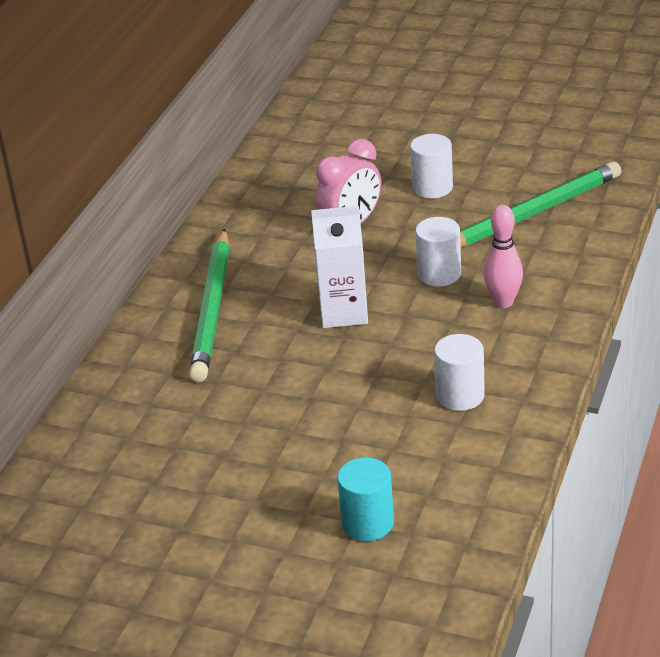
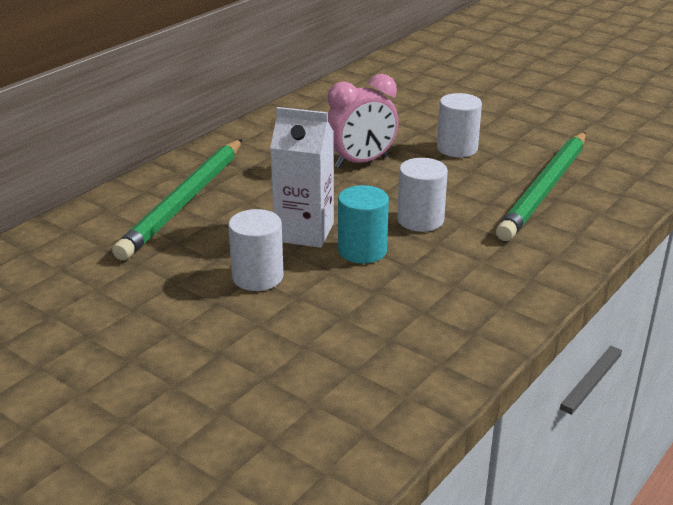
camera: 15 degrees right, 5 degrees down
turquoise cylinder [337,457,394,541] -> turquoise cylinder moved to [338,185,389,264]
white cylinder [434,334,485,411] -> white cylinder moved to [228,209,284,291]
green pencil [460,162,621,248] -> green pencil turned 135 degrees clockwise [496,132,586,241]
pink bowling pin [484,205,523,308] -> none

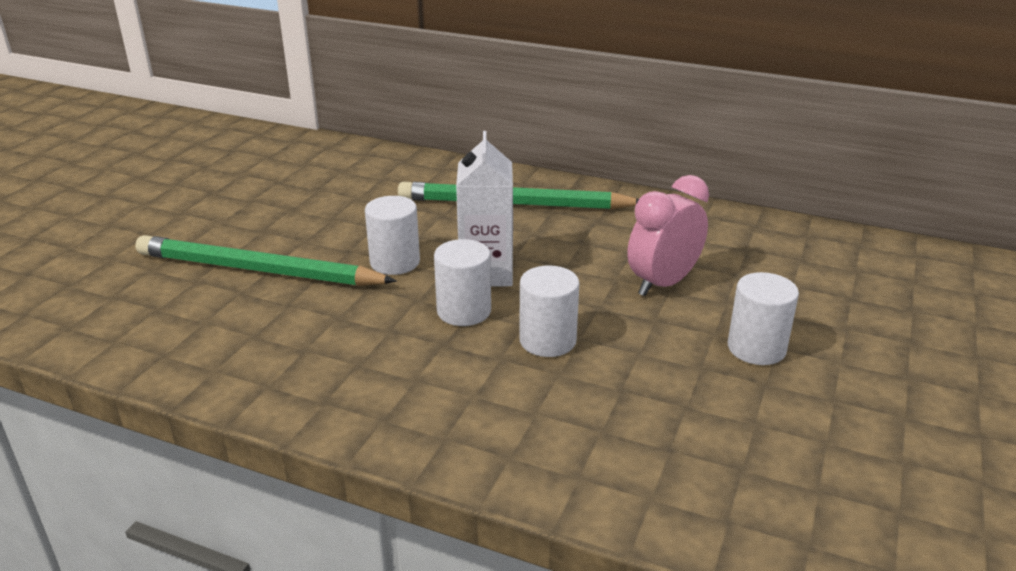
camera: 75 degrees right, 0 degrees up
pink clock [327,74,399,168] -> pink clock turned 90 degrees clockwise [627,175,709,296]
turquoise cylinder [338,185,389,264] -> white cylinder [434,239,491,326]
green pencil [496,132,586,241] -> green pencil moved to [135,235,397,286]

